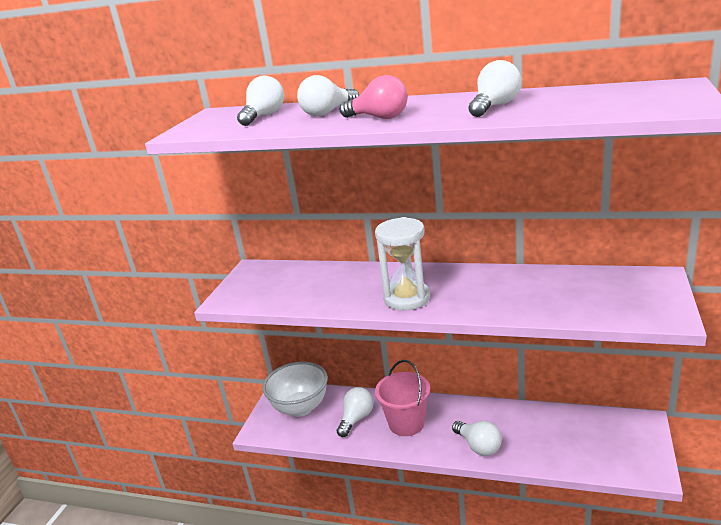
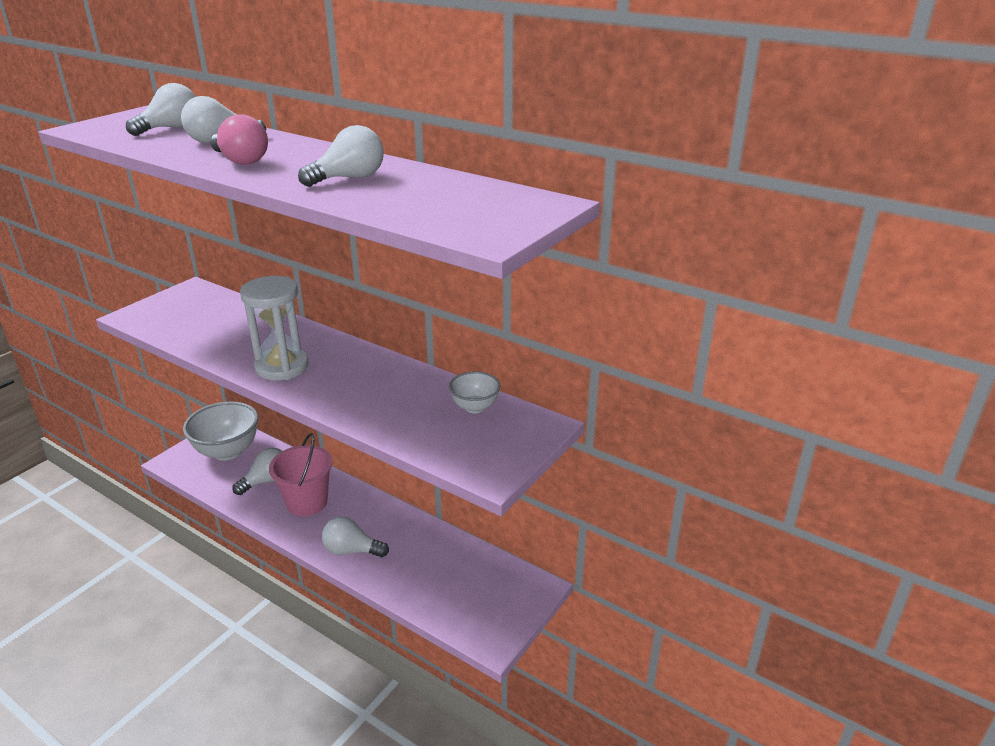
camera: 15 degrees right, 5 degrees up
white light bulb [452,421,502,456] -> white light bulb turned 120 degrees clockwise [322,517,389,557]
none -> white bowl [449,371,501,413]

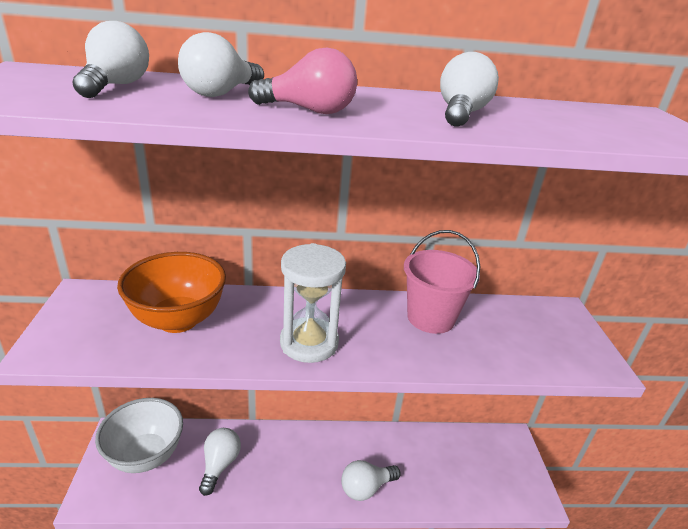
camera: 40 degrees left, 0 degrees up
pink bucket [269,433,333,516] -> pink bucket moved to [404,230,480,334]
white bowl [449,371,501,413] -> none
none -> orange bowl [117,252,226,333]

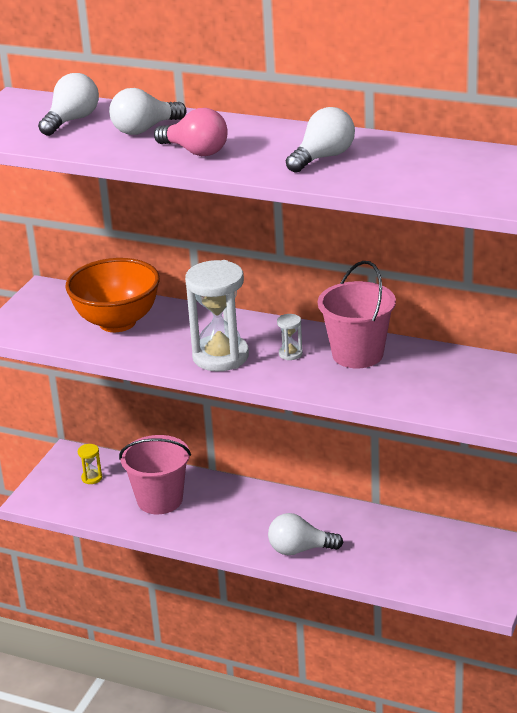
camera: 30 degrees right, 0 degrees up
white bowl [95,398,183,473] -> yellow hourglass [78,444,102,484]
white light bulb [199,428,241,496] -> pink bucket [119,435,191,514]
none -> white hourglass [277,314,303,360]

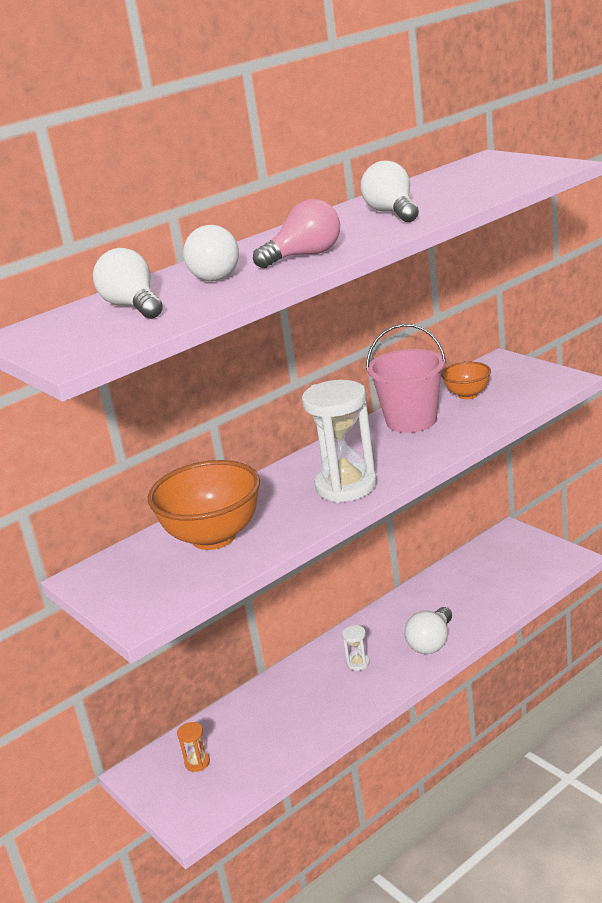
camera: 60 degrees left, 5 degrees down
yellow hourglass [78,444,102,484] -> orange hourglass [177,722,210,772]
pink bucket [119,435,191,514] -> none
white hourglass [277,314,303,360] -> white hourglass moved to [342,625,370,671]
none -> orange bowl [441,362,491,399]

